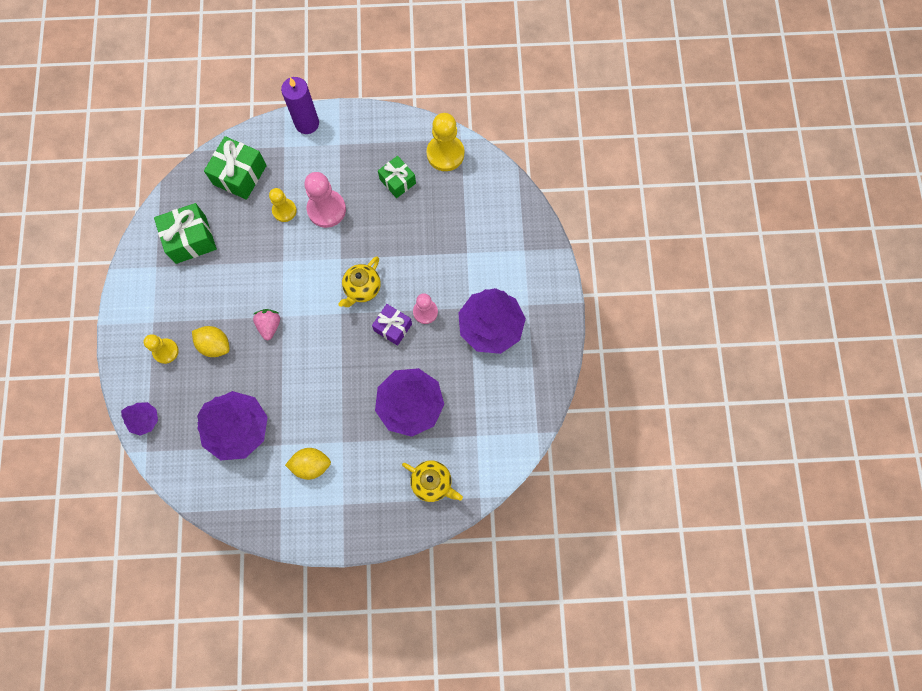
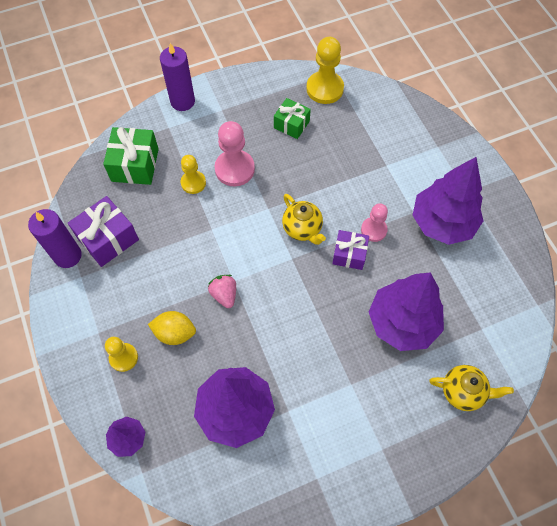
camera: 20 degrees left, 10 degrees down
green gift [154,203,217,264] -> purple gift [68,196,139,267]
yellow lemon [285,448,331,480] -> none
yellow teapot [338,256,381,307] -> yellow teapot turned 45 degrees counterclockwise [282,194,326,245]
none -> purple candle [28,209,82,268]

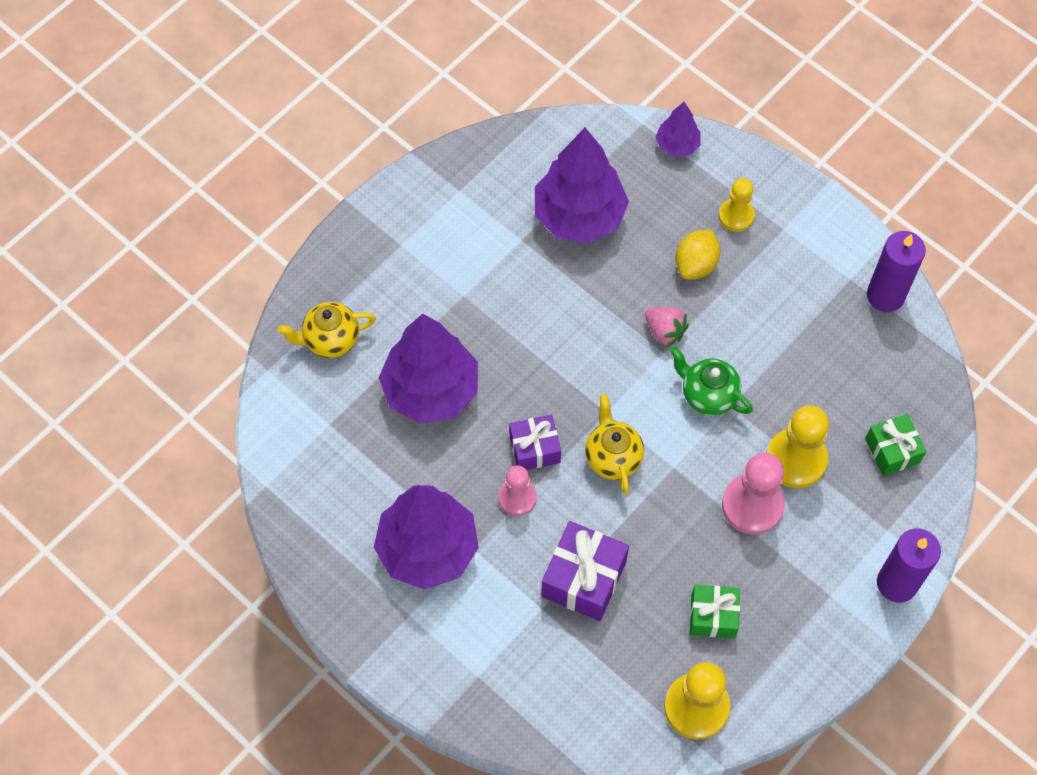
camera: 155 degrees right, 0 degrees up
purple gift [68,196,139,267] -> purple gift moved to [541,521,629,621]
green gift [103,127,159,185] -> green gift [865,414,926,476], size x0.65
yellow lemon [148,311,196,345] -> yellow lemon turned 45 degrees counterclockwise [675,230,720,280]
yellow pawn [181,155,206,194] -> yellow pawn [766,405,829,488], size x1.60
yellow teapot [282,194,326,245] -> yellow teapot turned 45 degrees clockwise [585,394,644,494]
none -> green teapot [670,347,753,416]

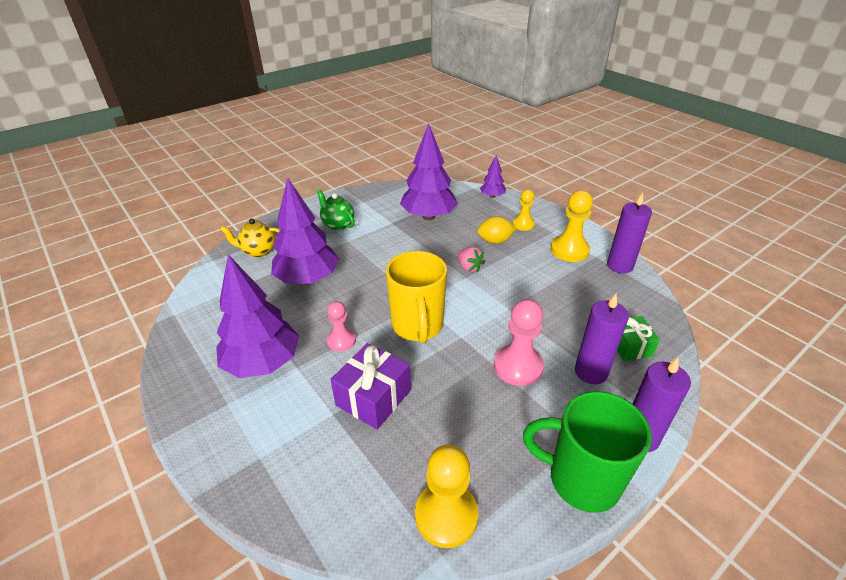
camera: 10 degrees right, 25 degrees down
purple gift [509,415,561,470] -> none
yellow teapot [585,394,644,494] -> yellow mug [386,251,447,343]
green teapot [670,347,753,416] -> green teapot moved to [317,189,355,230]
yellow lemon [675,230,720,280] -> yellow lemon turned 45 degrees clockwise [477,216,516,244]
green gift [690,585,740,638] -> none
yellow pawn [766,405,829,488] -> yellow pawn moved to [551,190,593,262]
none -> green mug [523,391,652,513]
none -> purple candle [575,294,629,384]

